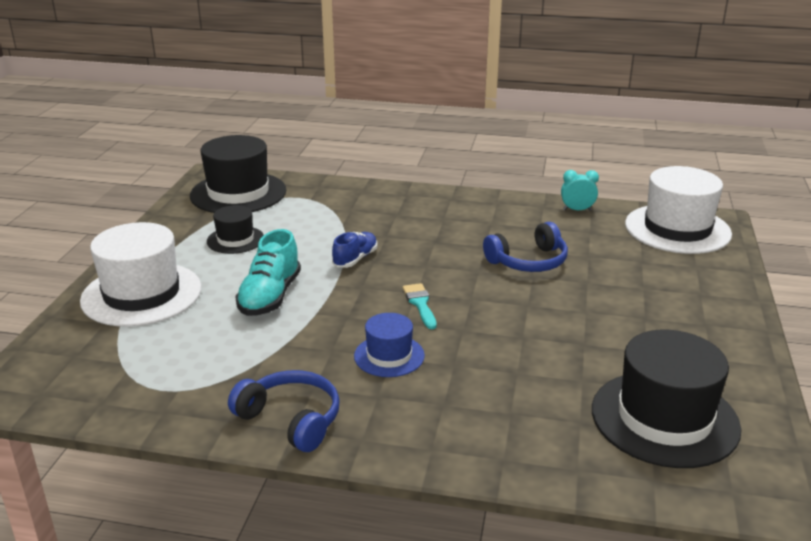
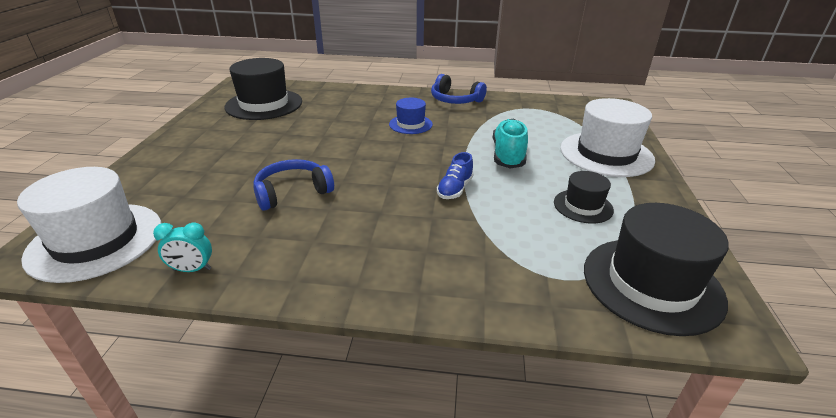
camera: 175 degrees right, 5 degrees up
turquoise brush [403,283,437,329] -> none

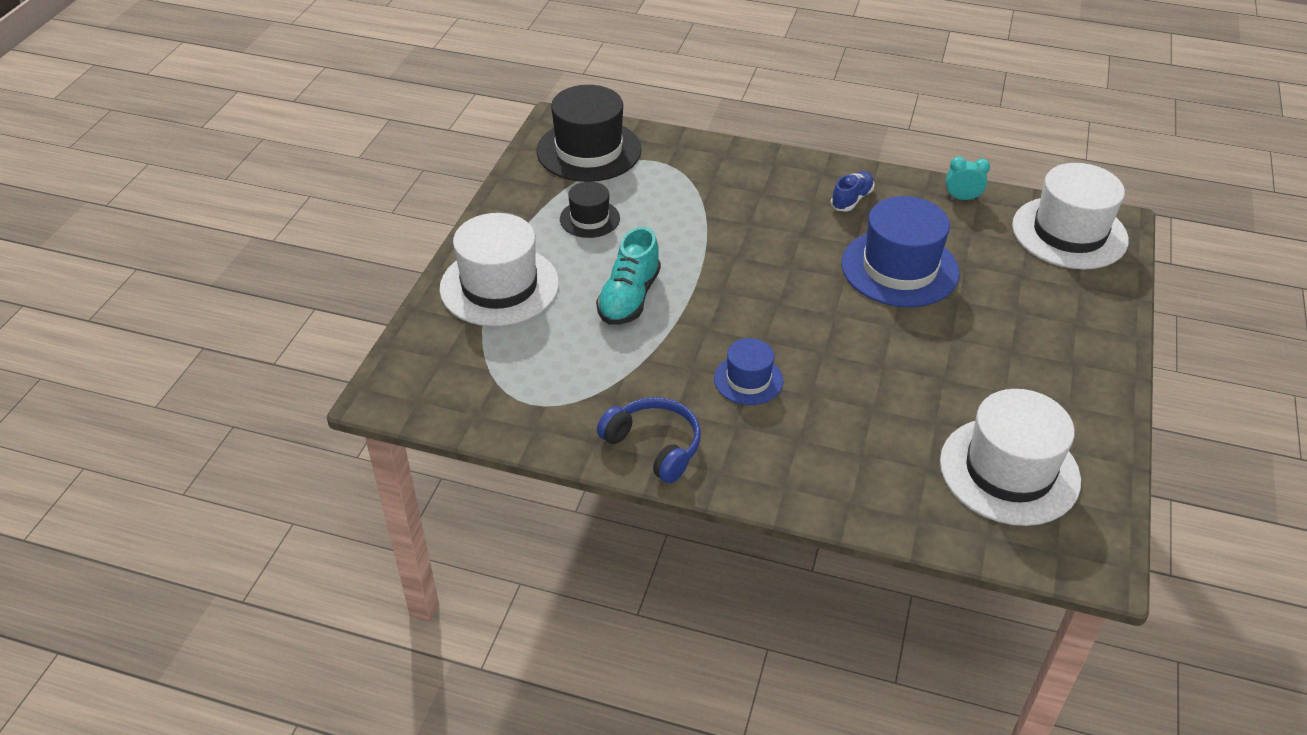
camera: 170 degrees left, 10 degrees up
black hat [224,58,302,120] -> white hat [940,389,1081,526]
blue headphones [254,159,334,211] -> blue hat [841,196,959,307]
blue shoe [437,152,474,199] -> blue shoe moved to [831,171,874,211]

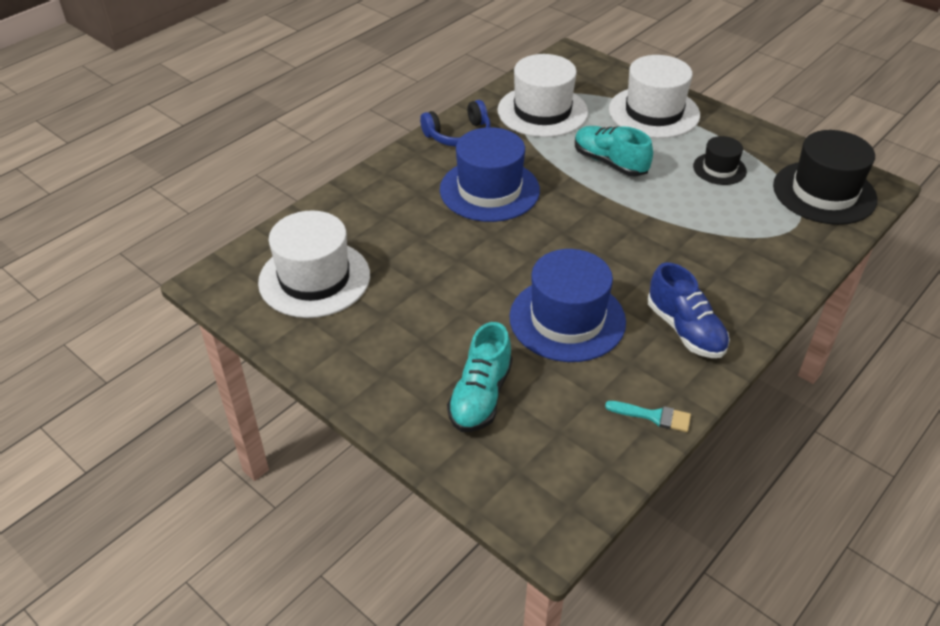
camera: 115 degrees right, 0 degrees up
blue hat [714,338,783,405] -> blue hat [440,127,540,222], size x1.85
blue shoe [831,171,874,211] -> blue shoe [648,262,730,358], size x1.55
turquoise clock [946,157,990,200] -> turquoise brush [605,401,691,432]
white hat [1012,163,1129,269] -> white hat moved to [497,54,588,137]
none -> turquoise shoe [447,322,513,432]

